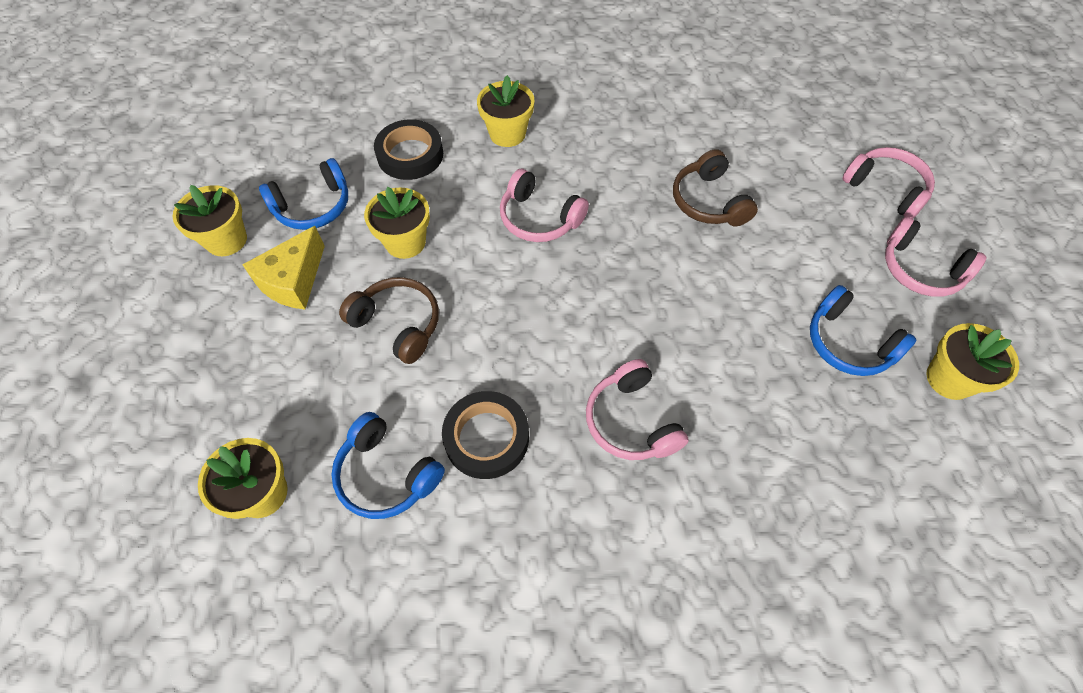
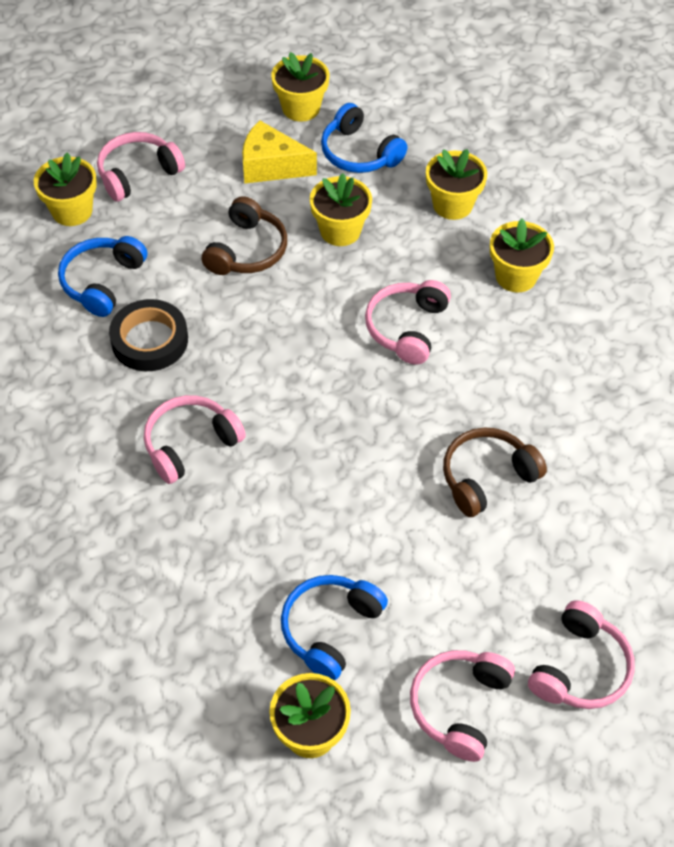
camera: 75 degrees right, 5 degrees down
black tape [374,119,443,180] -> yellow flower pot [426,149,487,220]
none -> pink headphones [97,132,185,202]

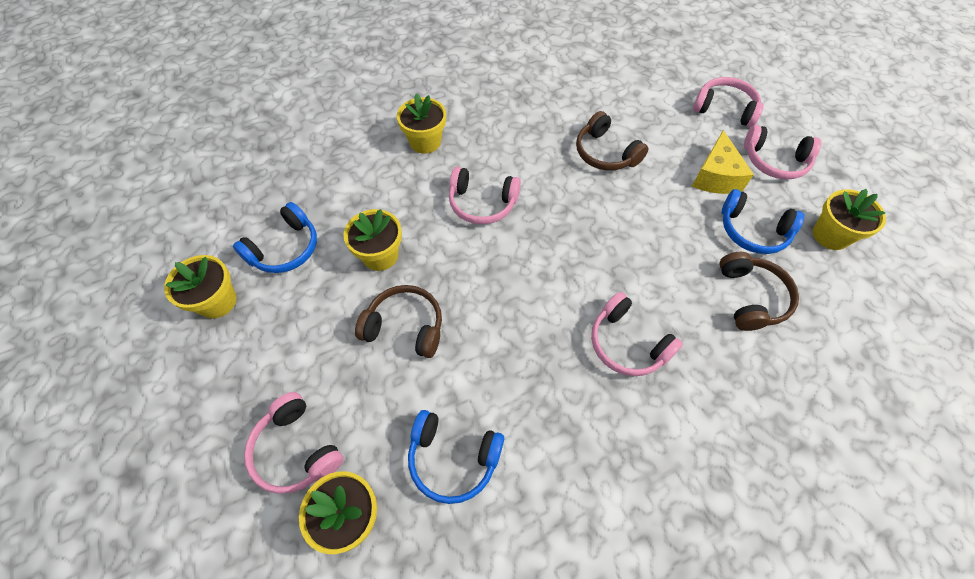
camera: 95 degrees left, 5 degrees up
black tape [109,299,188,371] -> none
yellow cheese [242,120,317,184] -> yellow cheese moved to [692,130,754,194]
yellow flower pot [426,149,487,220] -> none
none -> brown headphones [720,252,799,331]

